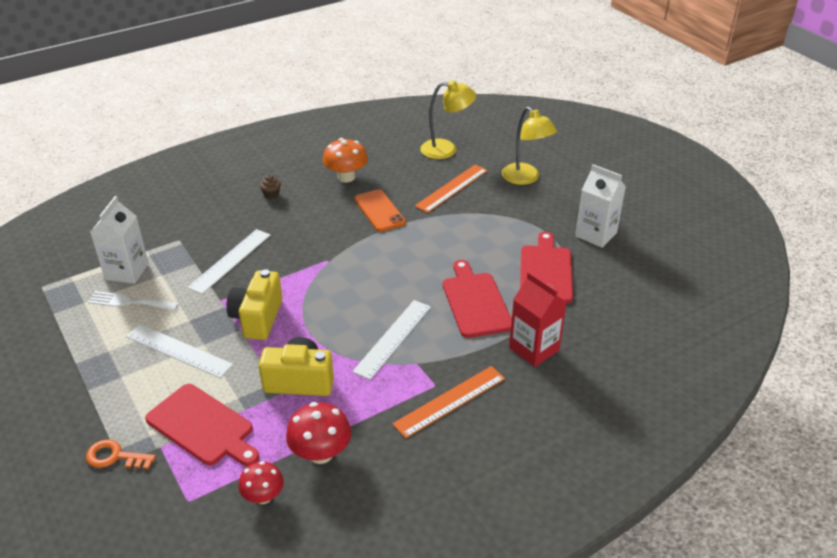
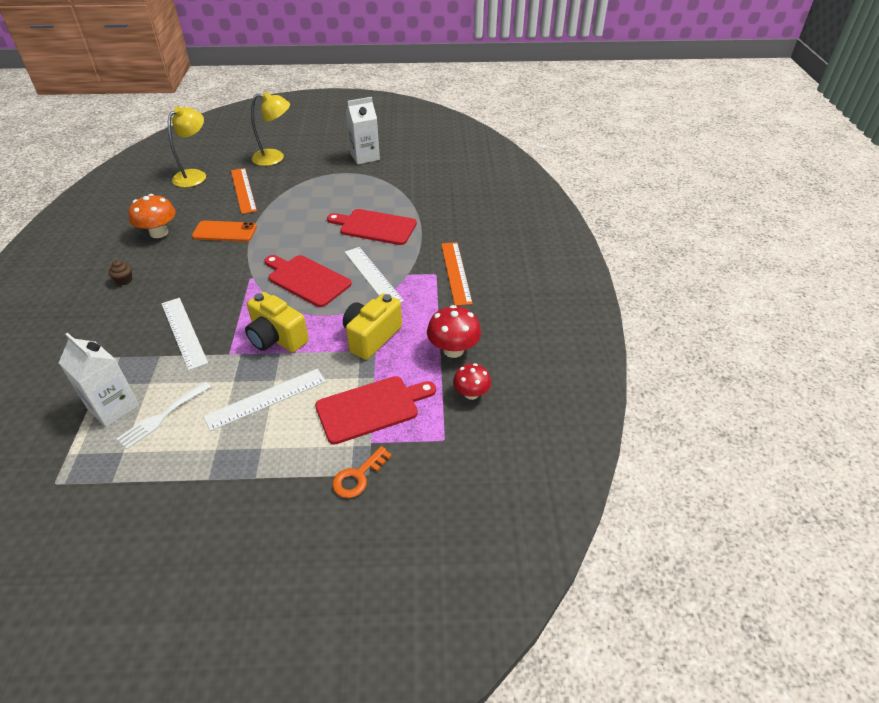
camera: 60 degrees left, 5 degrees up
red carton [509,272,567,367] -> none
red cutting board [520,232,573,303] -> red cutting board moved to [264,255,352,307]

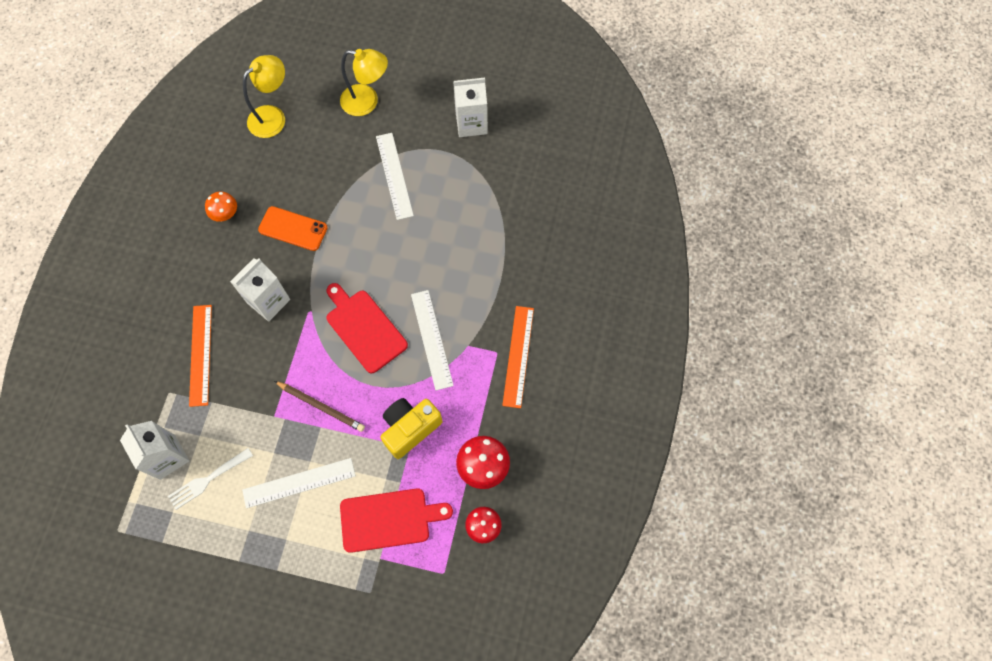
camera: 15 degrees right, 25 degrees up
brown cupcake [108,260,132,285] -> none
orange mushroom [128,194,176,238] -> orange mushroom [205,192,237,222], size x0.66
white ruler [161,298,208,371] -> white ruler moved to [376,133,414,220]
orange ruler [231,168,257,214] -> orange ruler moved to [189,305,212,407]
yellow camera [245,292,309,352] -> brown pencil [274,381,365,432]
red cutting board [327,209,417,245] -> none
orange key [332,446,392,498] -> none
none -> white carton [230,258,290,321]

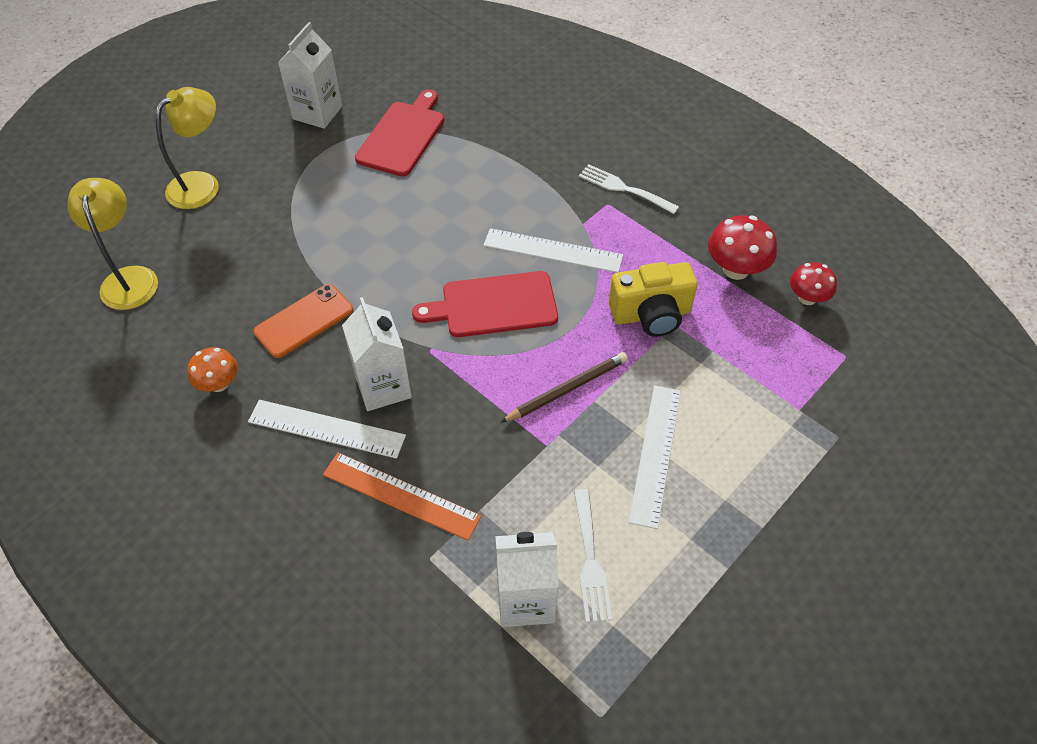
camera: 60 degrees left, 15 degrees down
red cutting board [340,488,453,553] -> red cutting board moved to [355,89,444,177]
white ruler [376,133,414,220] -> white ruler moved to [248,400,406,459]
yellow camera [381,398,443,459] -> yellow camera turned 90 degrees counterclockwise [609,262,697,337]
orange ruler [502,306,534,408] -> white fork [579,164,679,214]

